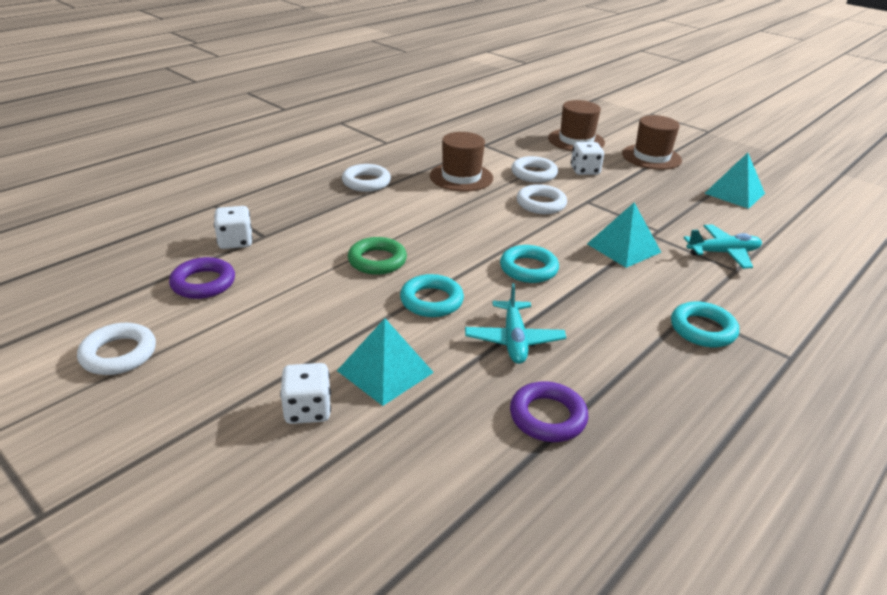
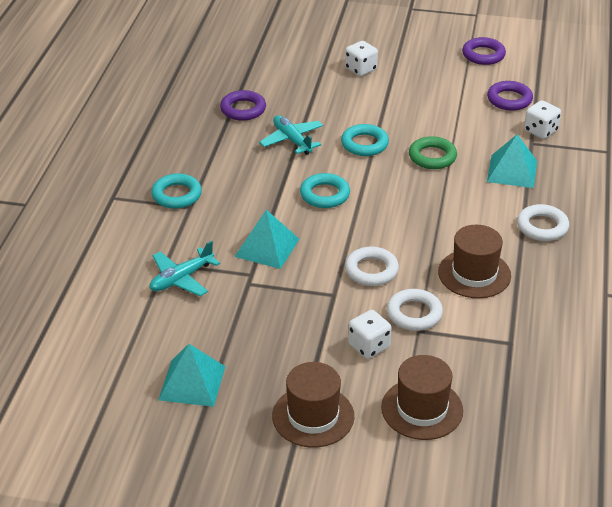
camera: 150 degrees right, 5 degrees up
white ring [77,323,156,375] -> purple ring [462,37,506,65]
turquoise pyramid [337,318,434,406] -> turquoise pyramid moved to [487,134,537,188]

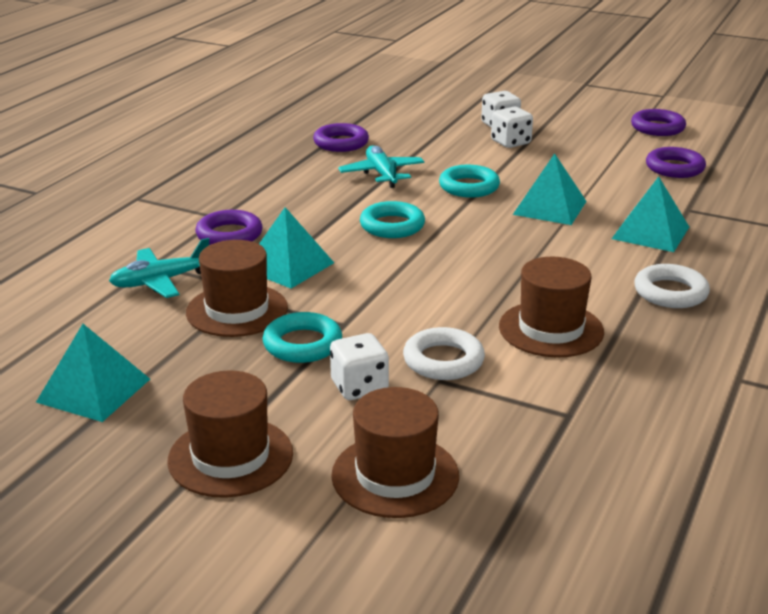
camera: 15 degrees right, 10 degrees down
turquoise ring [151,173,202,209] -> turquoise ring moved to [263,312,342,363]
white ring [345,247,399,286] -> none
green ring [409,136,457,169] -> turquoise pyramid [513,153,587,225]
white dice [524,100,561,139] -> white dice moved to [491,107,533,148]
none -> brown hat [186,240,288,337]
none -> purple ring [196,210,263,245]

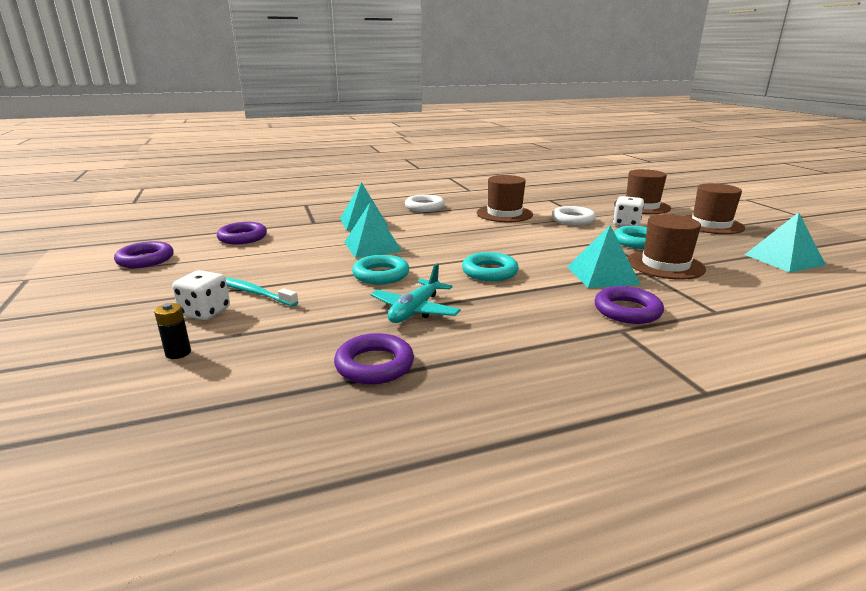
camera: 135 degrees left, 5 degrees down
turquoise plane [109,238,209,298] -> none
white dice [491,107,533,148] -> turquoise toothbrush [225,277,299,306]
none -> black battery [154,303,191,359]

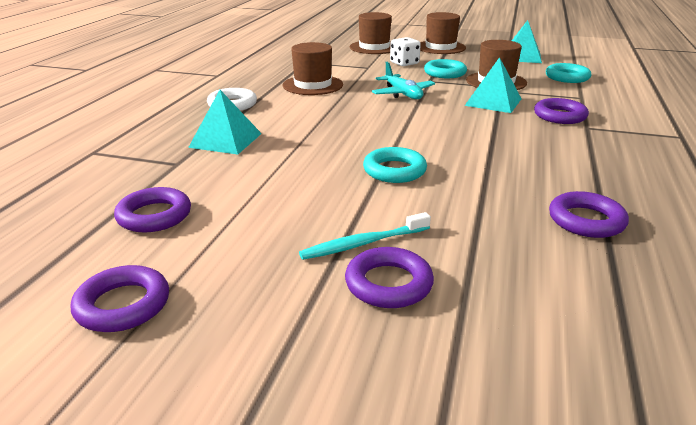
camera: 55 degrees left, 5 degrees up
black battery [154,303,191,359] -> none
white dice [172,270,230,320] -> purple ring [345,247,434,308]
turquoise pyramid [344,202,402,258] -> none
turquoise plane [371,264,461,323] -> turquoise plane moved to [372,62,435,99]
turquoise ring [462,252,519,281] -> turquoise ring moved to [546,63,591,83]
white ring [552,206,596,226] -> none

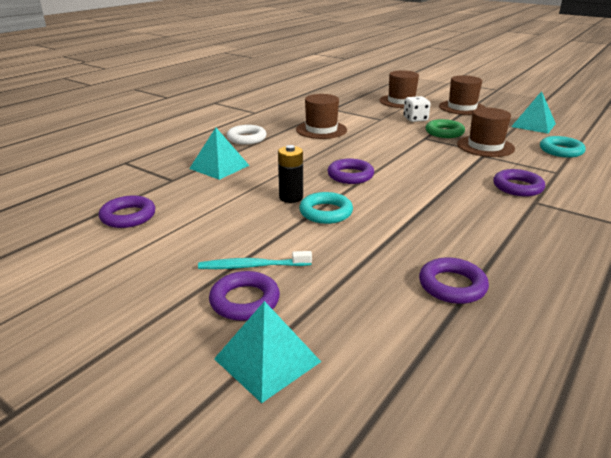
camera: 20 degrees right, 0 degrees up
purple ring [71,265,169,332] -> purple ring moved to [327,159,374,184]
turquoise plane [372,62,435,99] -> none
turquoise ring [424,59,467,78] -> green ring [425,119,465,138]
turquoise pyramid [465,57,522,113] -> turquoise pyramid moved to [214,301,321,403]
none -> black battery [278,145,303,203]

